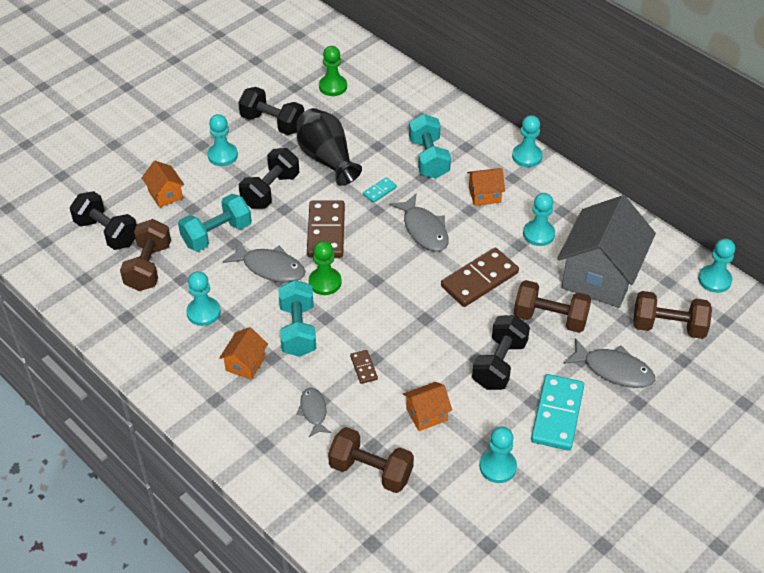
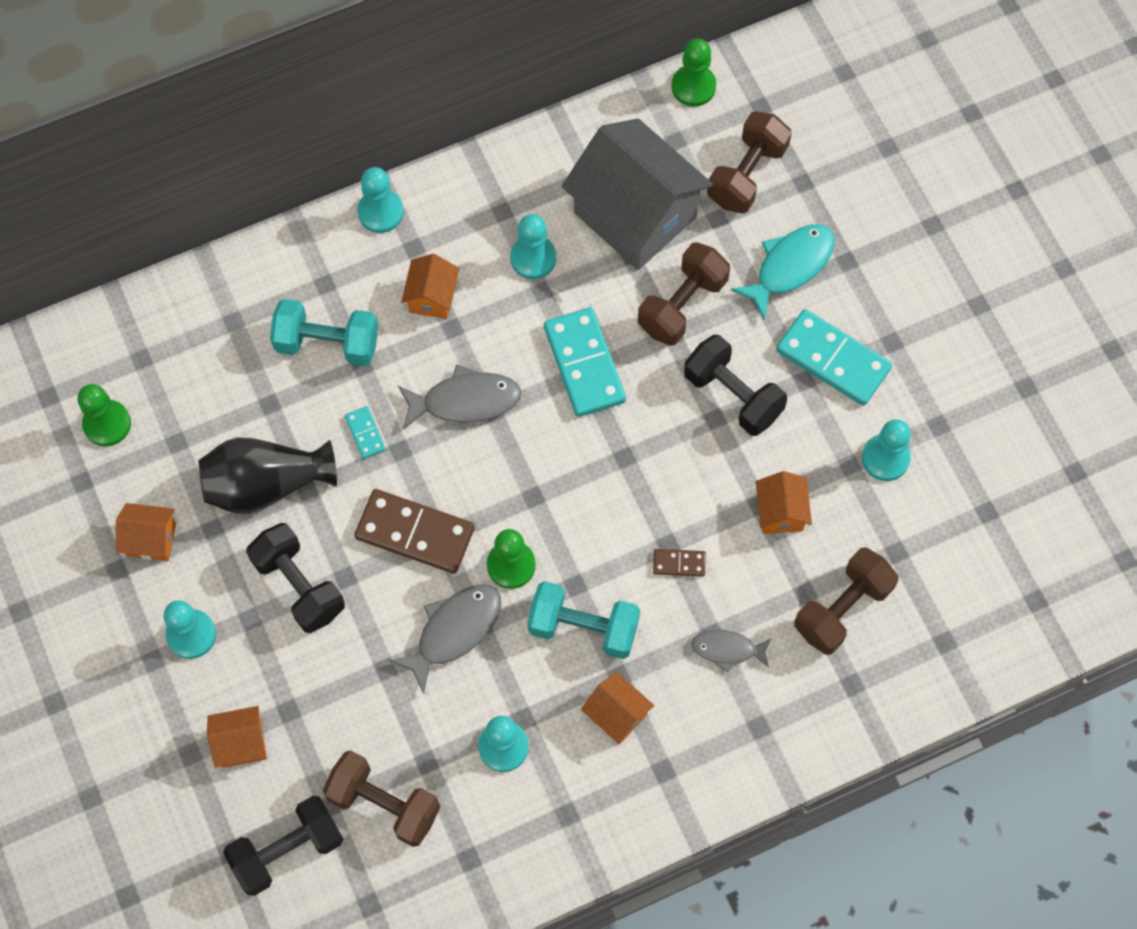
camera: 70 degrees left, 20 degrees up
turquoise dumbbell [178,194,252,251] -> none
black dumbbell [238,87,304,135] -> orange house [116,503,176,561]
brown domino [441,247,519,307] -> turquoise domino [544,307,626,417]
grey fish [563,338,655,388] -> turquoise fish [731,224,835,319]
turquoise pawn [698,239,735,293] -> green pawn [671,39,716,107]

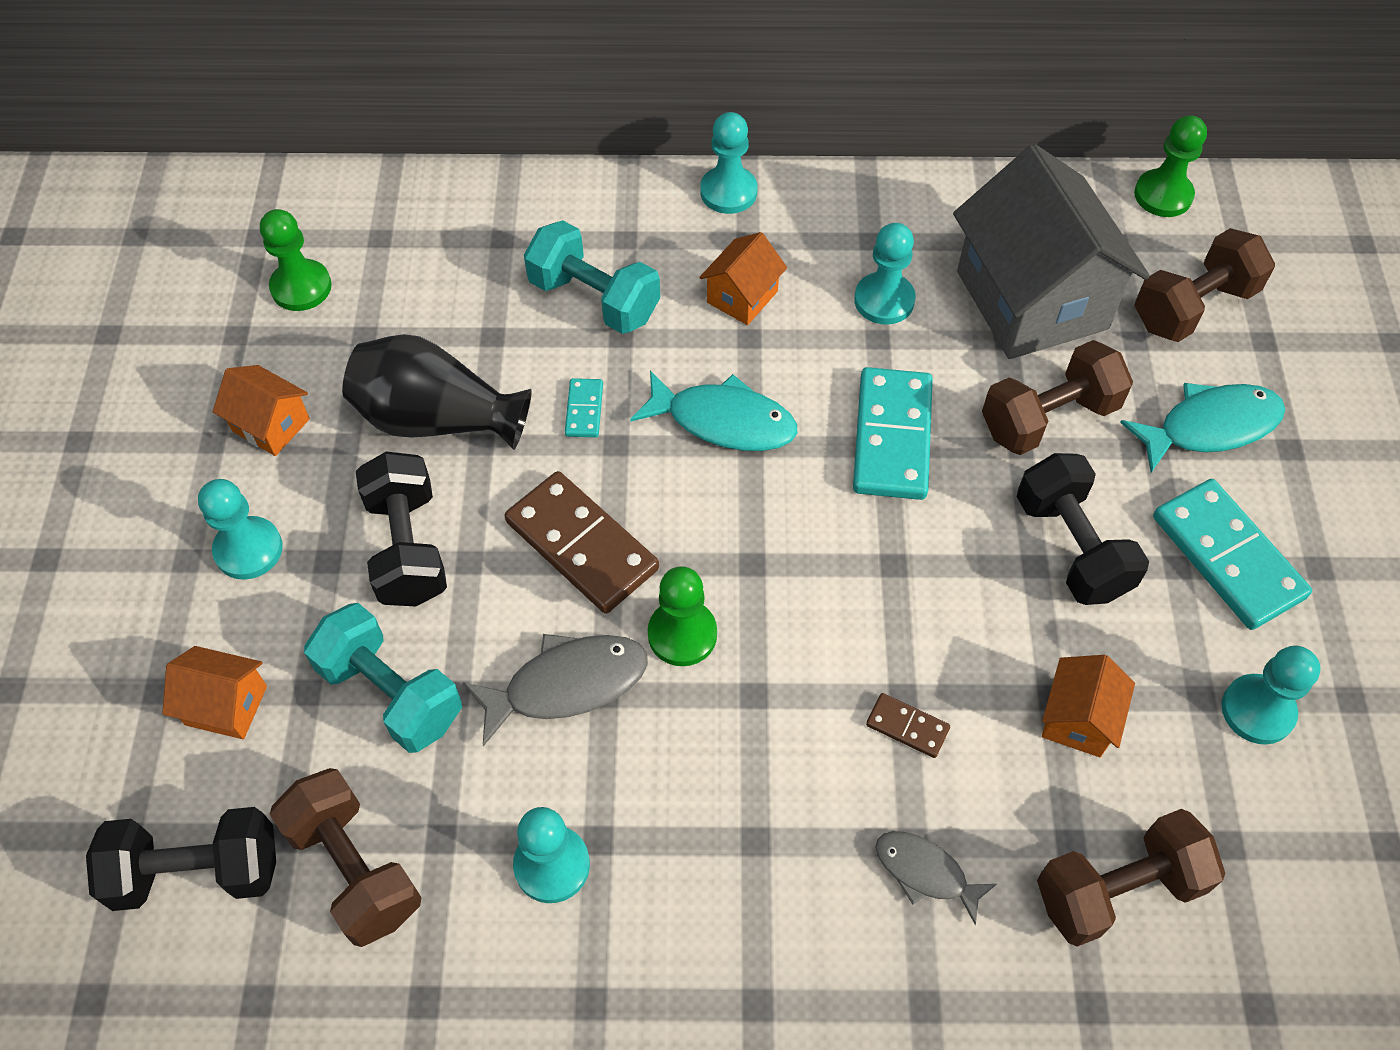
camera: 25 degrees right, 10 degrees down
grey fish [398,364,522,430] -> turquoise fish [630,370,797,451]
turquoise dumbbell [527,581,640,659] -> turquoise dumbbell moved to [304,603,462,753]
orange house [581,672,654,744] -> none

